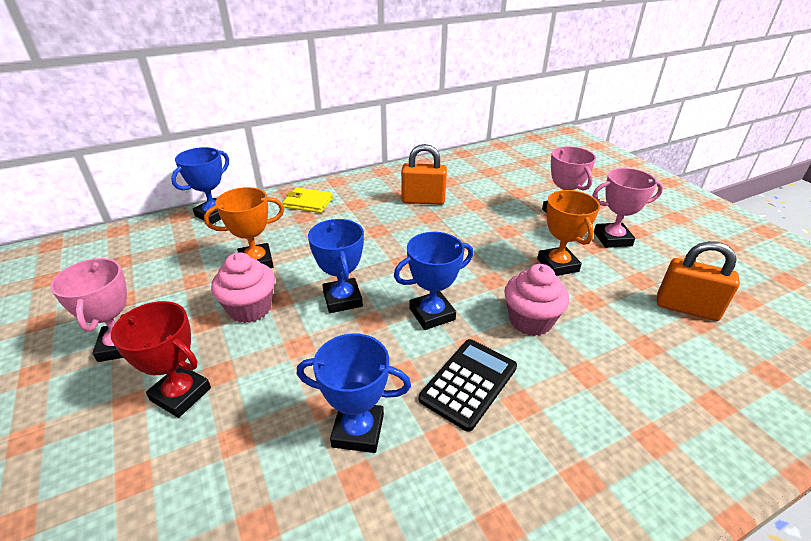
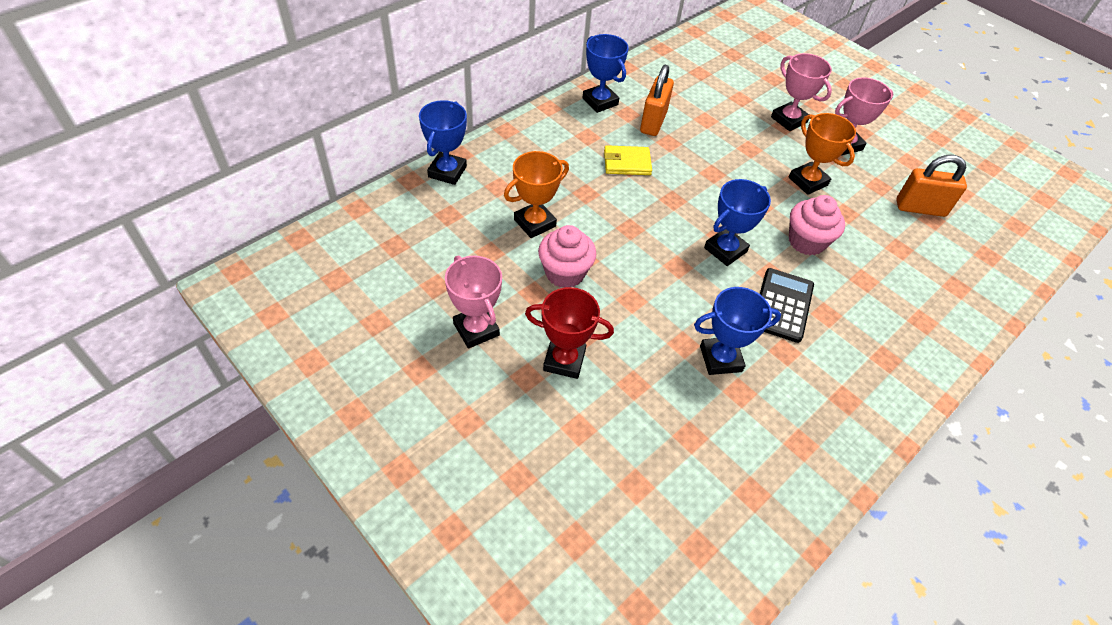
camera: 20 degrees left, 15 degrees up
yellow wallet [282,188,333,213] -> yellow wallet moved to [604,145,652,175]
blue trophy [308,219,364,313] -> blue trophy moved to [582,34,629,113]
orange padlock [401,144,447,205] -> orange padlock turned 60 degrees counterclockwise [640,65,674,136]

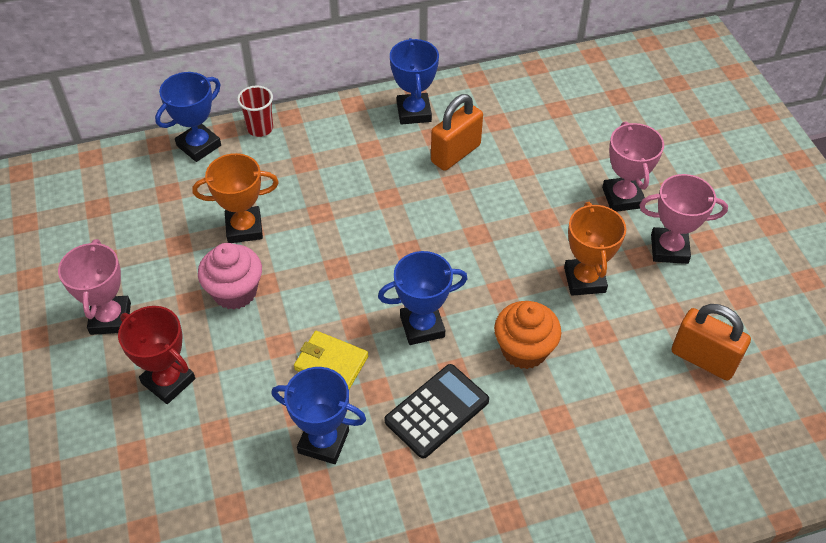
camera: 30 degrees right, 0 degrees up
yellow wallet [604,145,652,175] -> yellow wallet moved to [294,331,368,389]
pink cupcake [789,195,845,255] -> orange cupcake [494,301,561,369]
none -> red cup [237,85,273,137]

